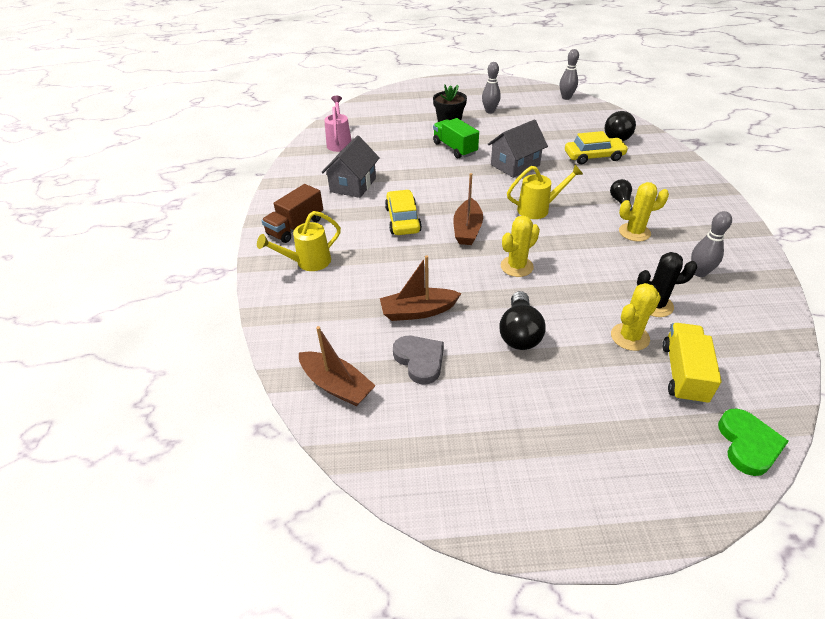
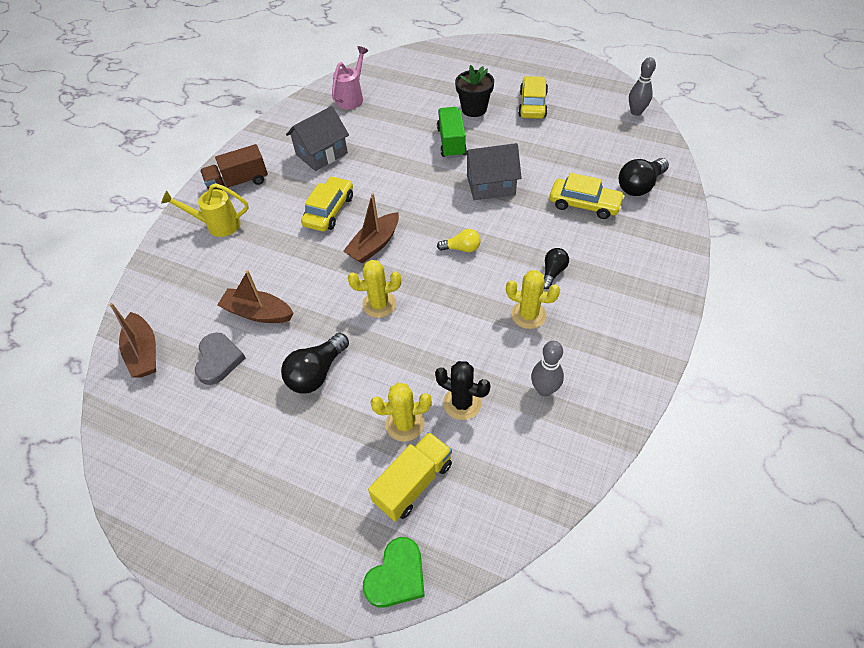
camera: 30 degrees right, 10 degrees up
grey bowling pin [482,62,501,113] -> yellow car [518,76,548,119]
yellow watering can [507,165,583,219] -> yellow light bulb [437,229,481,252]

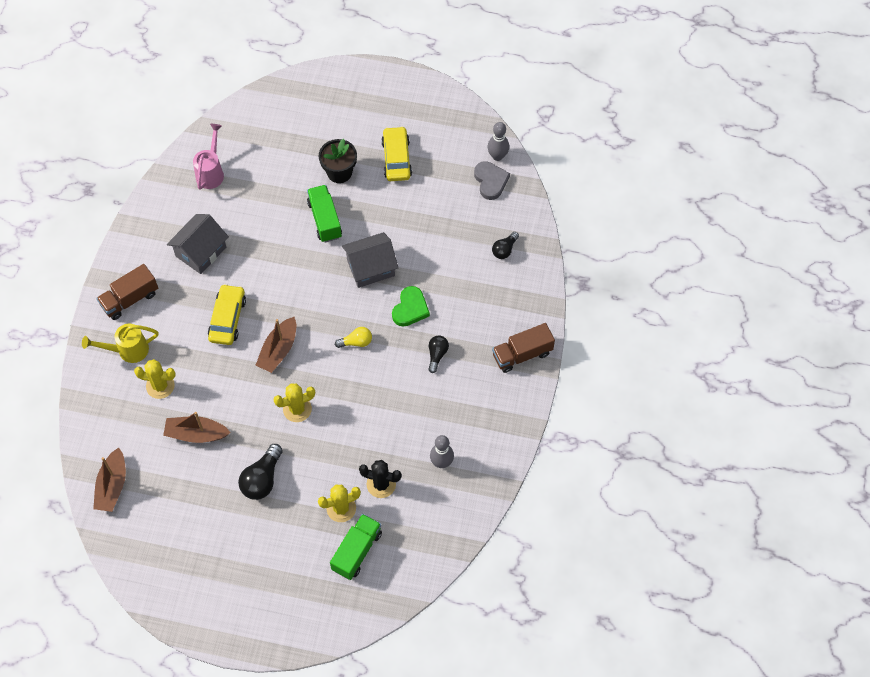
camera: 15 degrees left, 10 degrees up
brown boat [109,303,156,377] -> brown boat turned 45 degrees clockwise [93,448,126,512]
grey heart [195,332,246,385] -> grey heart moved to [474,161,510,200]
green heart [363,537,425,608] -> green heart moved to [392,286,430,327]
yellow truck [368,432,452,521] -> green truck [330,514,382,580]
yellow cactus [506,270,560,329] -> yellow cactus moved to [134,359,176,399]
yellow car [550,173,625,219] -> none
black light bulb [619,158,669,196] -> black light bulb [492,232,519,259], size x0.61
none -> brown truck [492,323,555,373]

